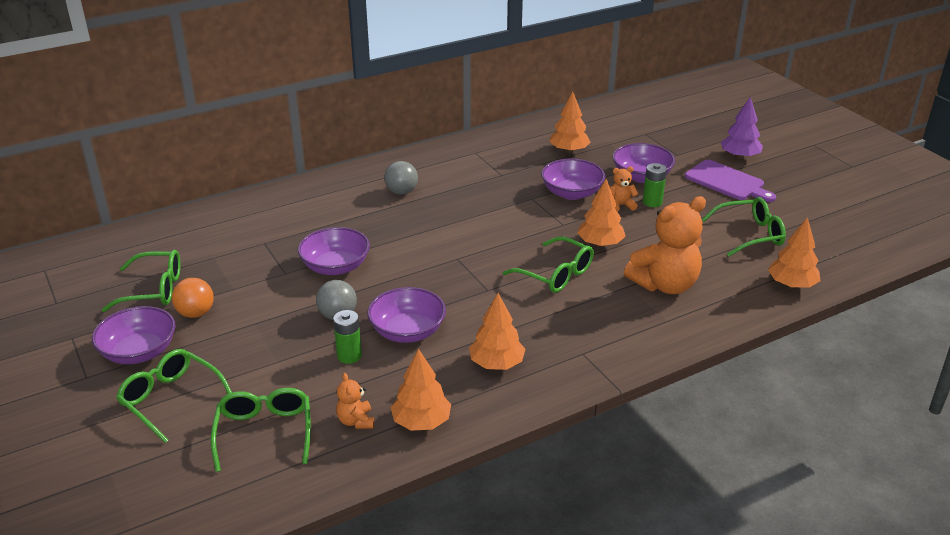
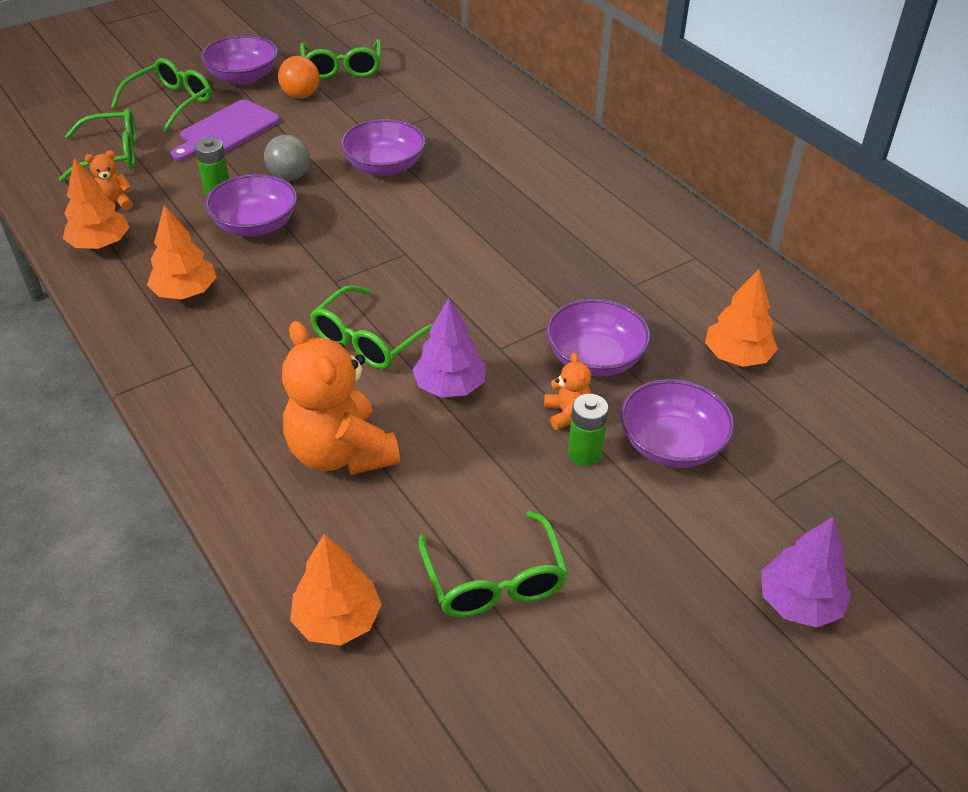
camera: 85 degrees right, 10 degrees up
grey ball [384,161,418,195] -> none
orange tree [577,179,626,247] -> purple tree [412,298,486,397]
purple cutting board [685,160,776,202] -> purple cutting board moved to [171,100,280,161]

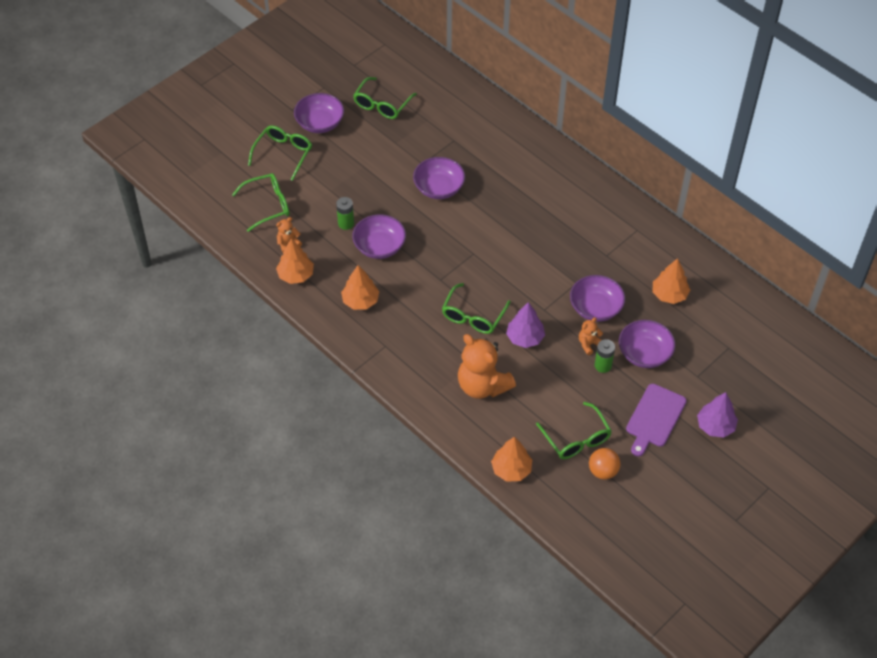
camera: 10 degrees left, 10 degrees up
purple cutting board [171,100,280,161] -> purple cutting board moved to [626,384,687,456]
grey ball [264,135,310,181] -> none
orange ball [278,56,319,98] -> orange ball moved to [589,448,620,479]
green glasses [300,39,381,79] -> green glasses turned 45 degrees clockwise [353,77,417,119]
orange teddy bear [544,353,591,430] -> orange teddy bear turned 105 degrees counterclockwise [579,317,603,355]

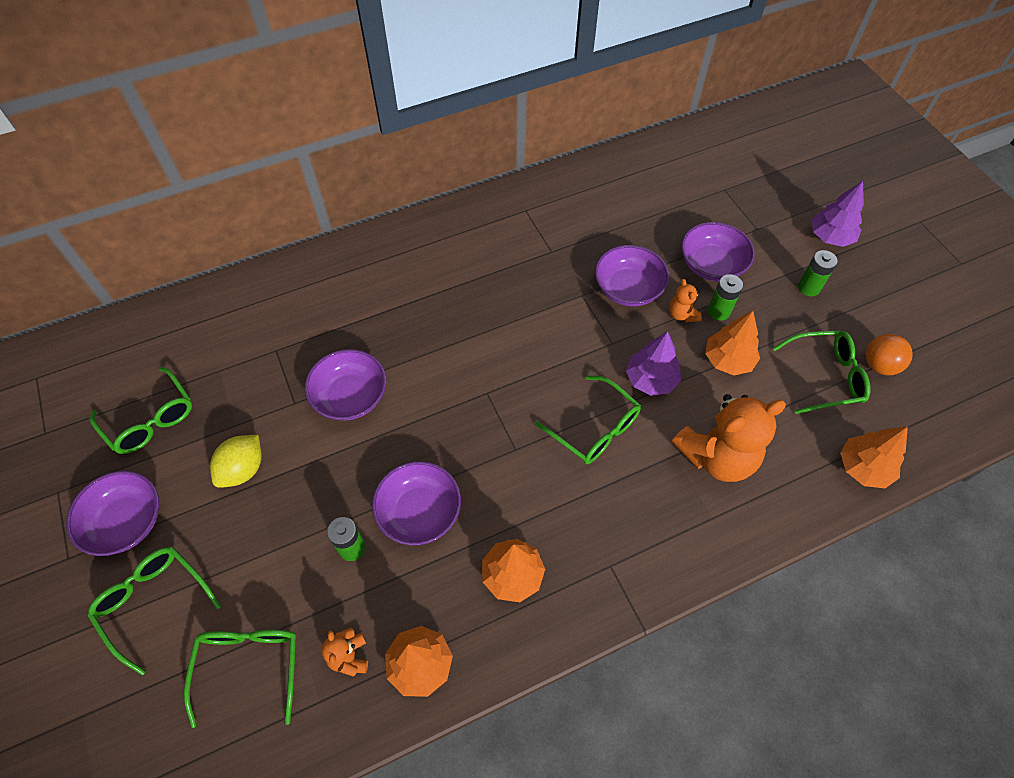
camera: 70 degrees left, 5 degrees up
purple cutting board [626,384,687,456] -> green battery [798,250,838,296]
orange tree [653,258,690,304] -> orange tree moved to [705,311,760,375]
none -> yellow lemon [210,435,262,488]

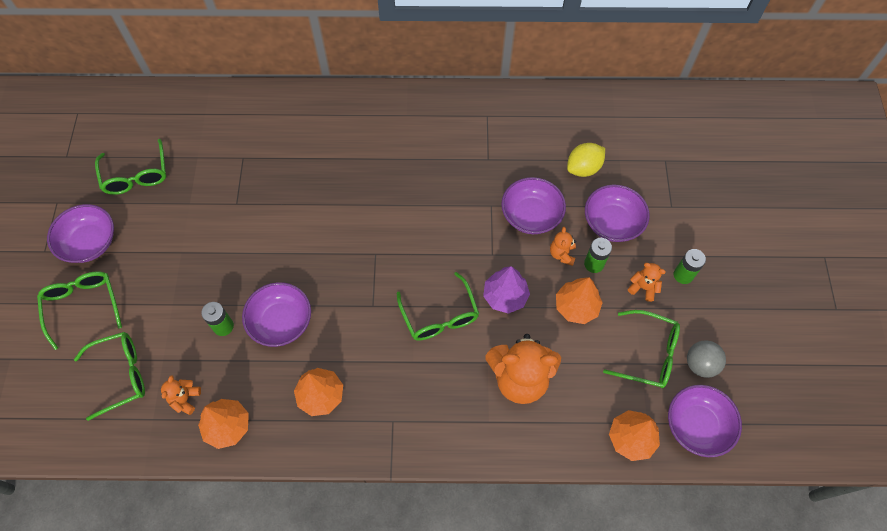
camera: 25 degrees right, 5 degrees up
green glasses [184,630,296,728] -> green glasses turned 45 degrees clockwise [74,332,145,421]
yellow lemon [210,435,262,488] -> yellow lemon moved to [567,143,605,177]
purple bowl [305,349,386,421] -> purple bowl moved to [668,385,742,457]
purple tree [812,181,864,247] -> none
orange ball [866,334,913,375] -> grey ball [687,340,726,378]
none -> orange teddy bear [628,263,665,302]

